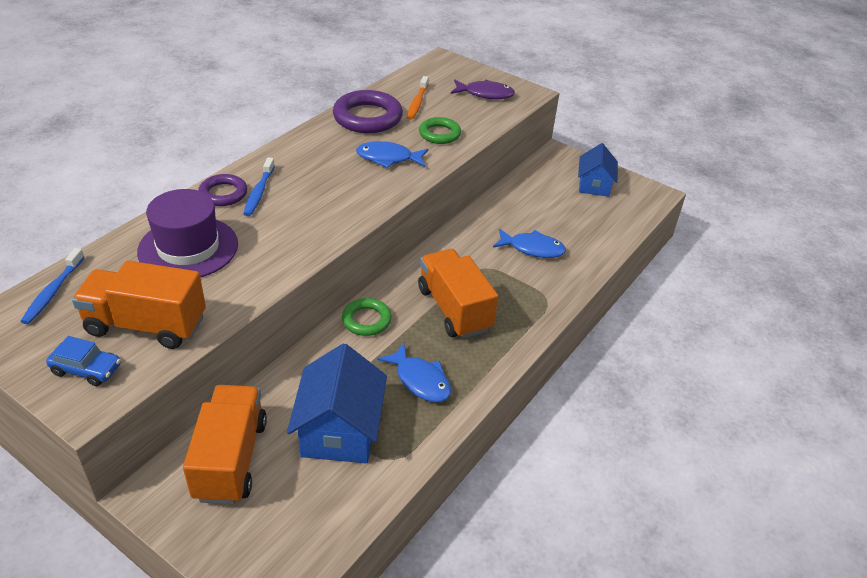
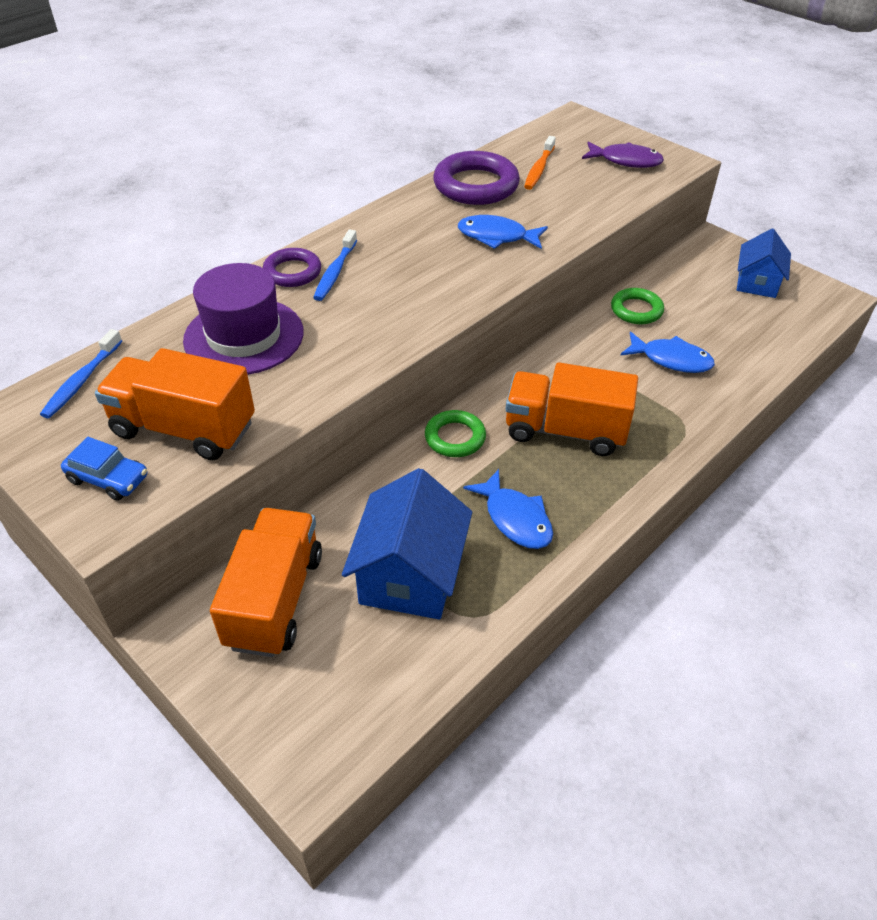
camera: 10 degrees right, 5 degrees up
orange truck [418,249,498,339] -> orange truck turned 60 degrees counterclockwise [505,362,638,456]
green ring [419,117,461,144] -> green ring moved to [611,288,664,325]

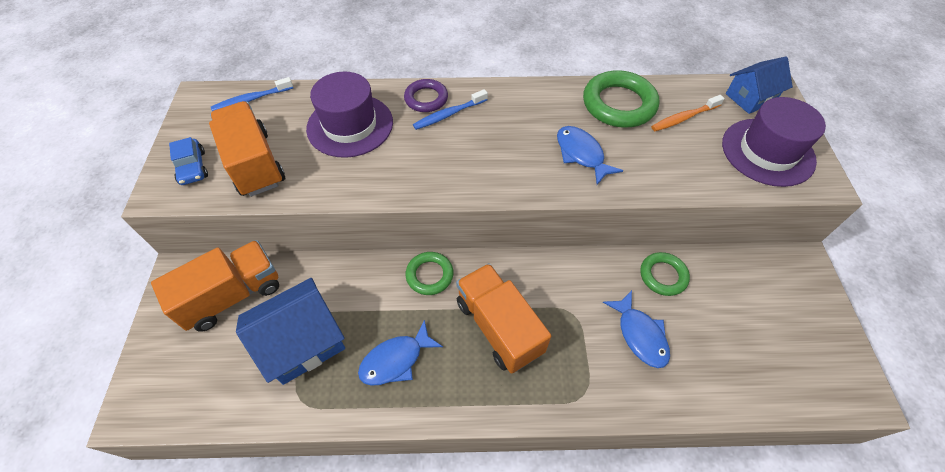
camera: 45 degrees right, 10 degrees up
purple ring [433,151,520,205] -> green ring [583,70,659,128]
blue fish [463,469,553,549] -> blue fish turned 45 degrees clockwise [358,319,443,386]
purple fish [582,141,664,168] -> purple hat [722,97,826,187]
blue house [737,229,791,298] -> blue house moved to [726,57,793,114]

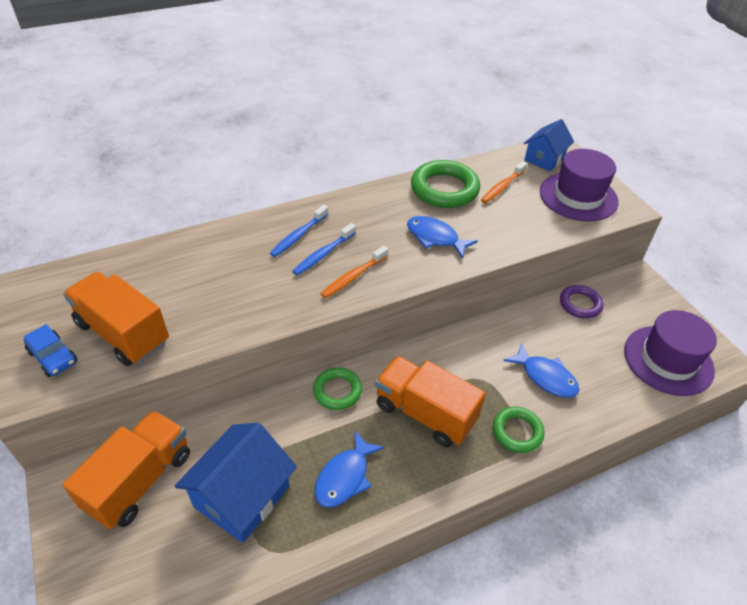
camera: 25 degrees left, 10 degrees down
blue toothbrush [211,77,293,111] -> blue toothbrush moved to [292,223,356,276]
purple hat [306,72,393,158] -> purple hat moved to [624,310,717,396]
purple ring [404,79,448,112] -> purple ring moved to [560,285,604,319]
green ring [640,252,690,296] -> green ring moved to [493,407,545,453]
none -> orange toothbrush [320,246,388,298]

